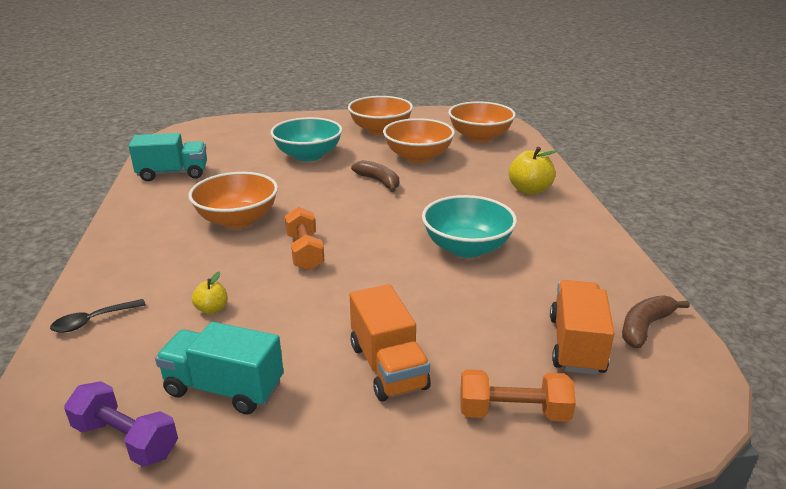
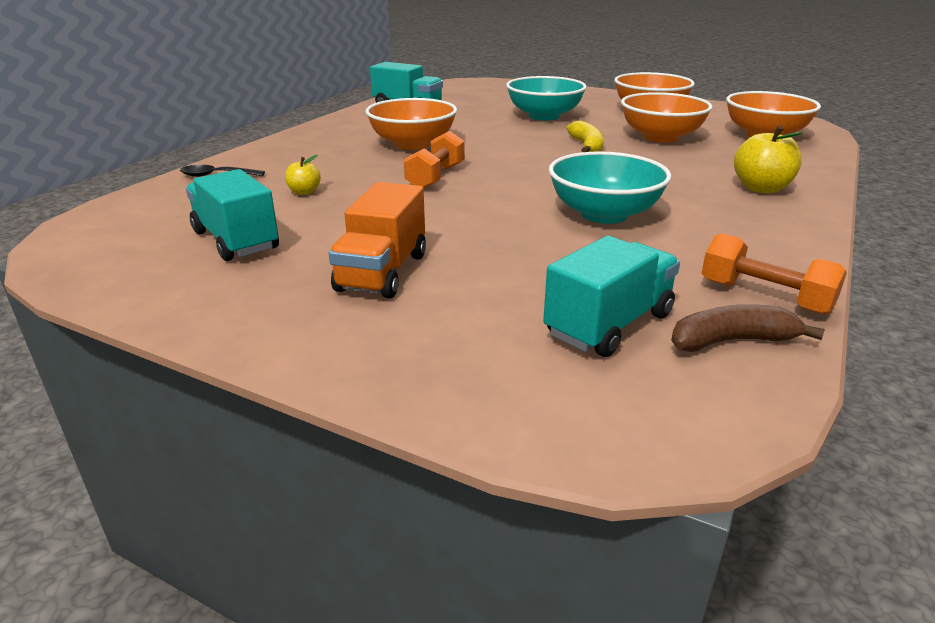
camera: 35 degrees right, 0 degrees up
purple dumbbell [64,381,178,467] -> none
brown banana [351,160,399,192] -> yellow banana [566,120,604,152]
orange dumbbell [460,369,576,422] -> orange dumbbell moved to [702,233,847,315]
orange truck [550,280,615,375] -> turquoise truck [543,236,680,357]

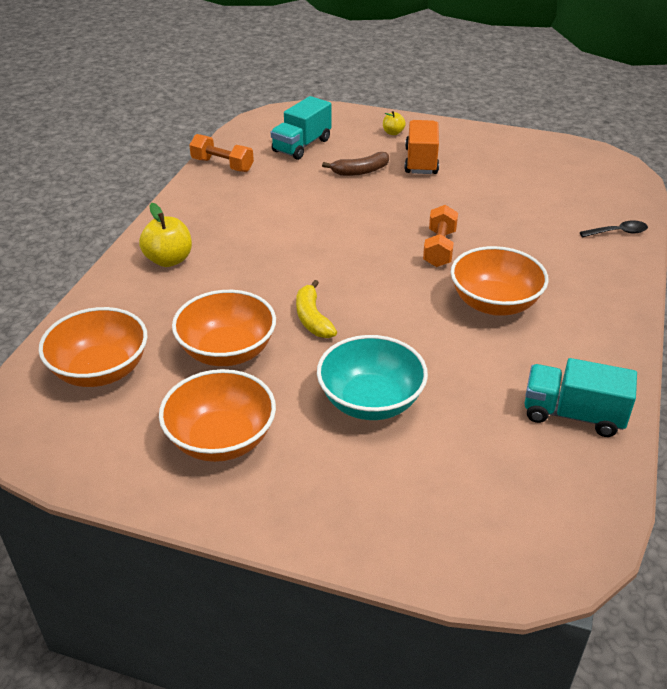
camera: 170 degrees right, 10 degrees up
turquoise truck [186,169,279,261] -> none
yellow apple [285,155,321,195] -> yellow apple moved to [383,111,406,135]
turquoise bowl [549,151,672,224] -> none
brown banana [671,304,825,352] -> brown banana moved to [322,152,389,176]

